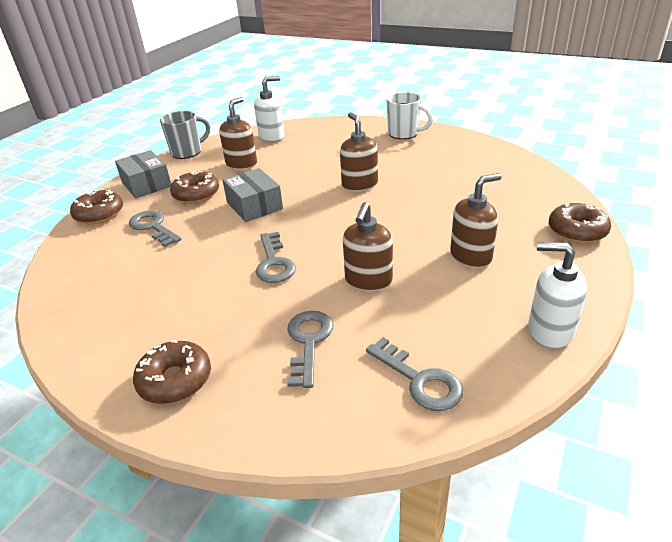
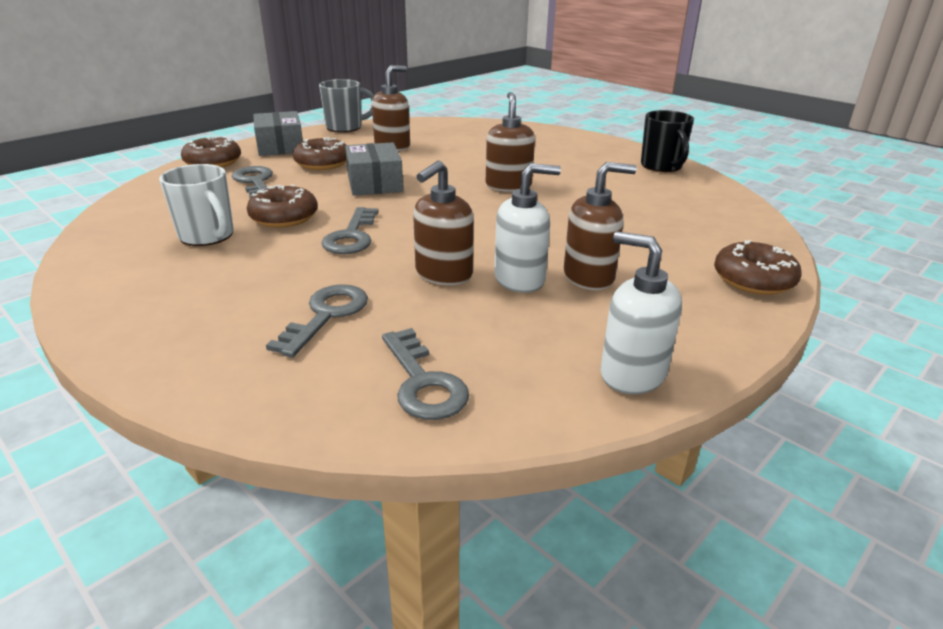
camera: 15 degrees right, 5 degrees down
brown donut [133,340,211,404] -> brown donut moved to [247,184,318,228]
white soap dispenser [254,76,285,142] -> white soap dispenser moved to [494,163,561,293]
white mug [386,92,433,139] -> white mug moved to [159,164,234,246]
none -> black mug [641,110,694,172]

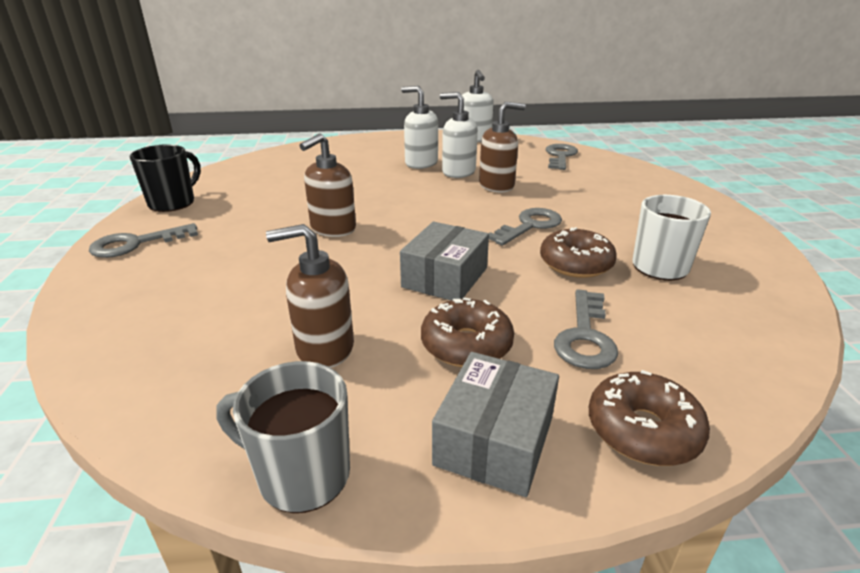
camera: 140 degrees left, 0 degrees up
grey key [266,284,368,357] -> grey key moved to [89,223,198,258]
brown soap dispenser [564,162,637,290] -> white soap dispenser [401,86,438,169]
brown donut [714,240,802,295] -> none

